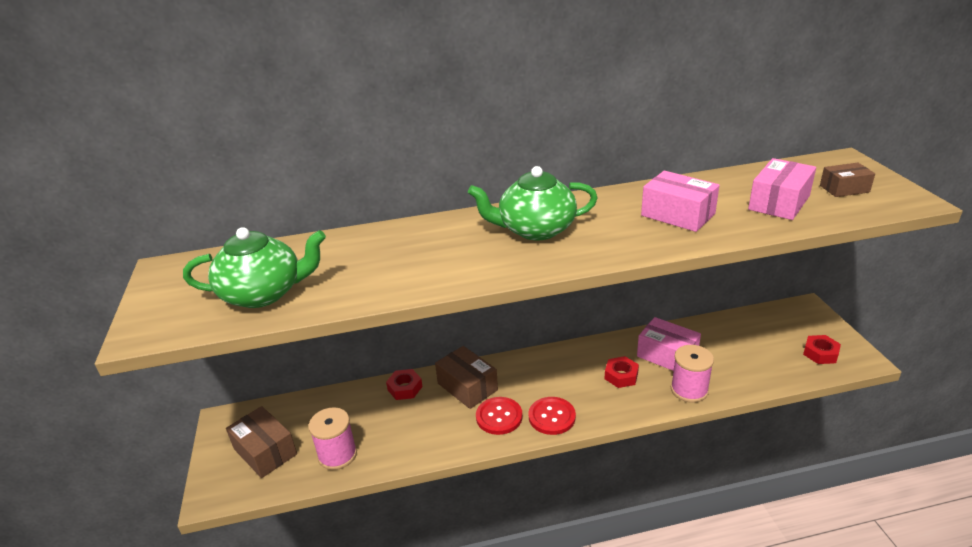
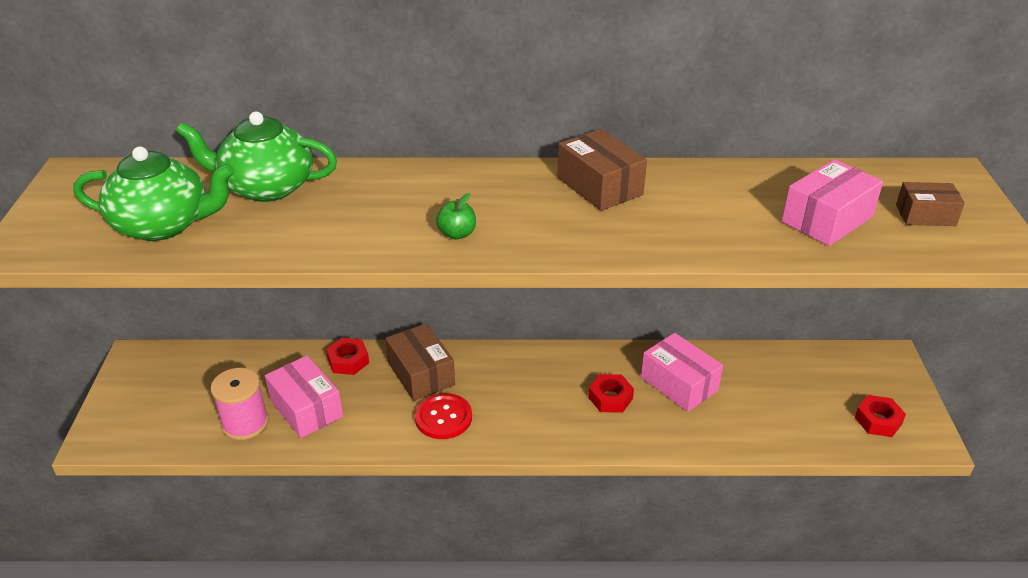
camera: 10 degrees right, 5 degrees up
brown box [226,406,297,478] -> brown box moved to [557,129,647,211]
green teapot [468,166,598,241] -> green teapot moved to [176,112,337,202]
red button [528,397,576,435] -> none
pink box [641,171,720,232] -> pink box moved to [265,355,343,438]
pink spool [671,345,714,403] -> none
none -> green apple [436,193,476,240]

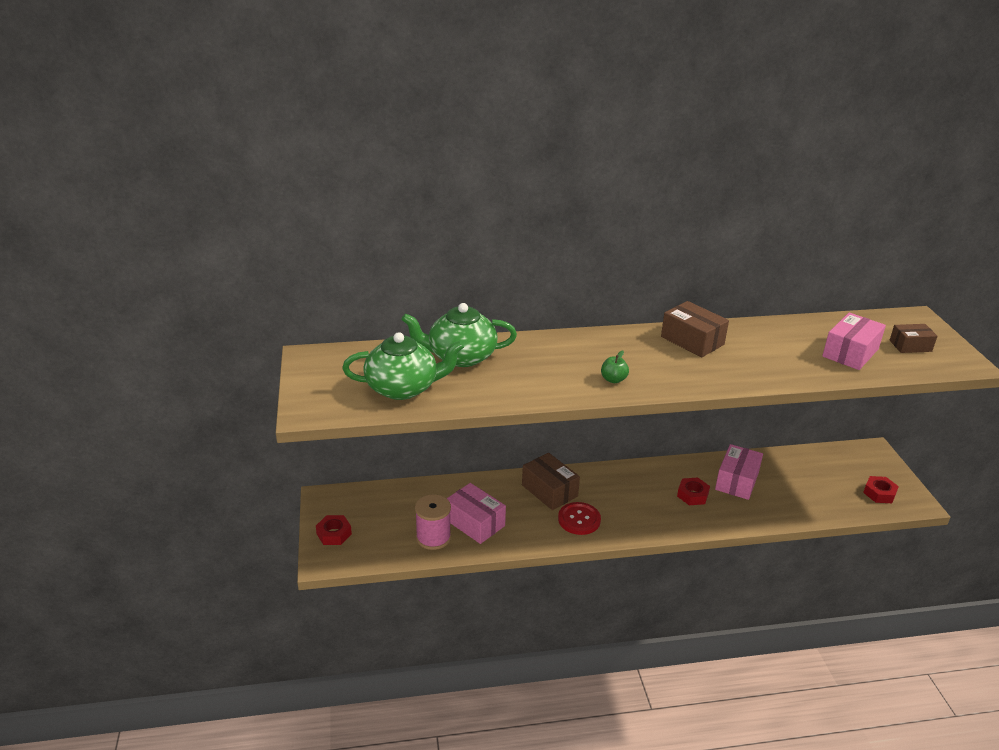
camera: 10 degrees left, 5 degrees down
red nut [326,338,369,375] -> red nut moved to [316,515,352,545]
pink box [641,333,723,412] -> pink box turned 75 degrees clockwise [715,444,763,500]

